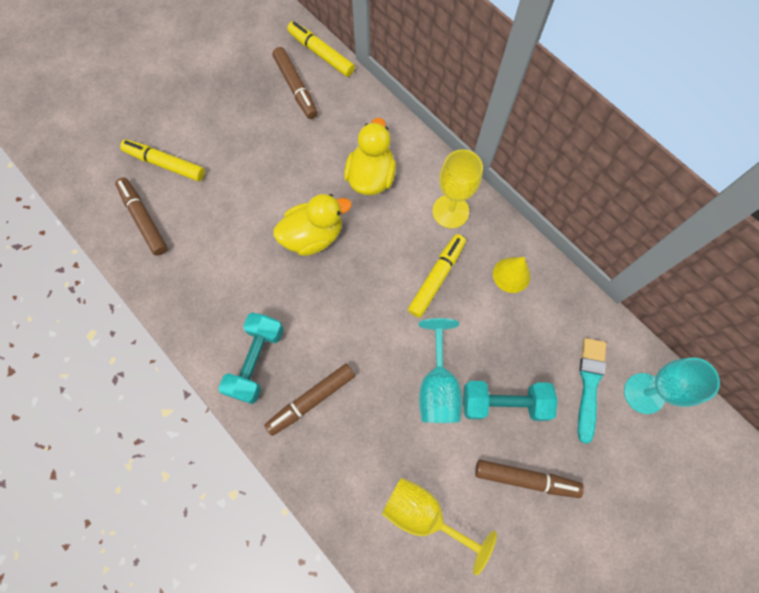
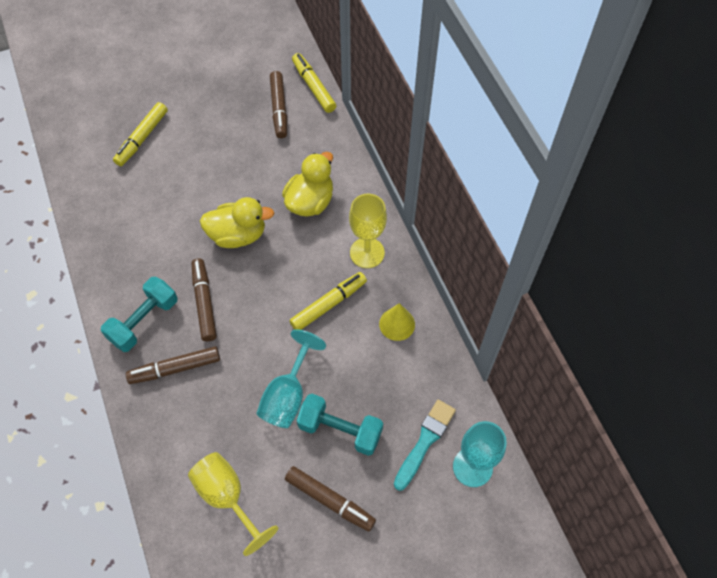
camera: 20 degrees right, 10 degrees down
brown marker [115,177,168,256] -> brown marker moved to [192,258,217,341]
yellow marker [120,139,205,181] -> yellow marker turned 105 degrees counterclockwise [113,102,168,166]

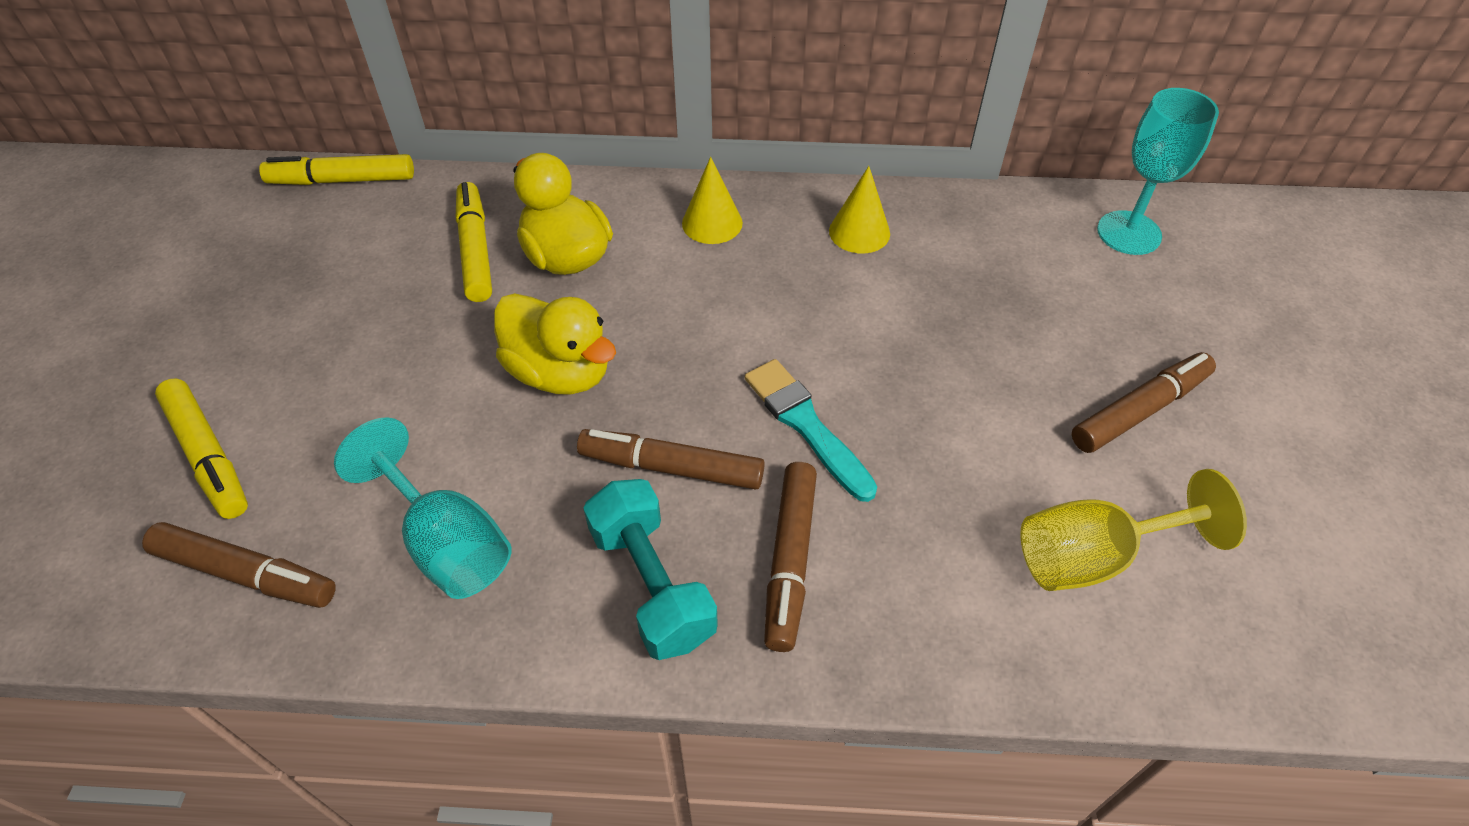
camera: 65 degrees left, 10 degrees down
yellow duck [200,197,274,248] -> yellow duck turned 105 degrees clockwise [494,293,616,394]
turquoise goblet [256,329,326,428] -> turquoise goblet moved to [334,417,512,599]
brown marker [270,71,287,138] -> brown marker moved to [142,522,336,608]
yellow marker [289,272,367,330] -> yellow marker moved to [456,182,492,302]
turquoise dumbbell [297,394,383,456] -> none
yellow goblet [349,194,387,268] -> yellow cone [682,157,743,244]
turquoise brush [394,399,456,491] -> turquoise brush moved to [745,359,877,502]

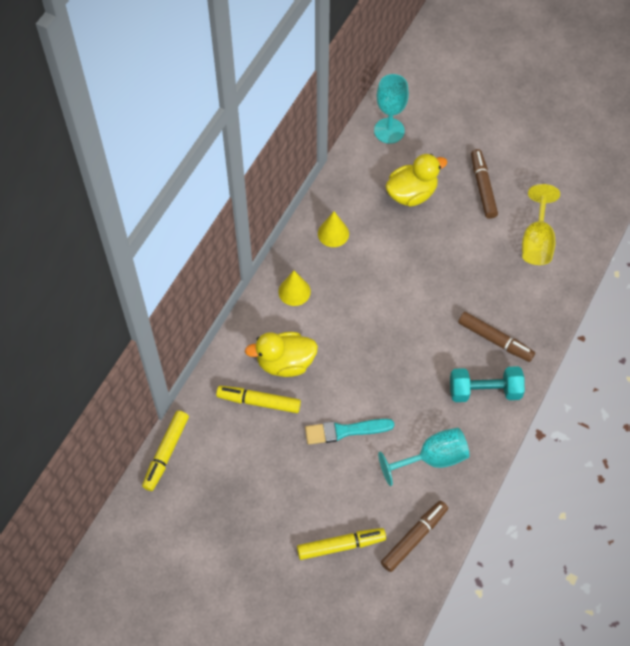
camera: 65 degrees left, 10 degrees up
yellow duck [494,293,616,394] -> yellow duck moved to [385,154,447,207]
brown marker [577,429,765,490] -> none
turquoise brush [745,359,877,502] -> turquoise brush moved to [305,419,394,445]

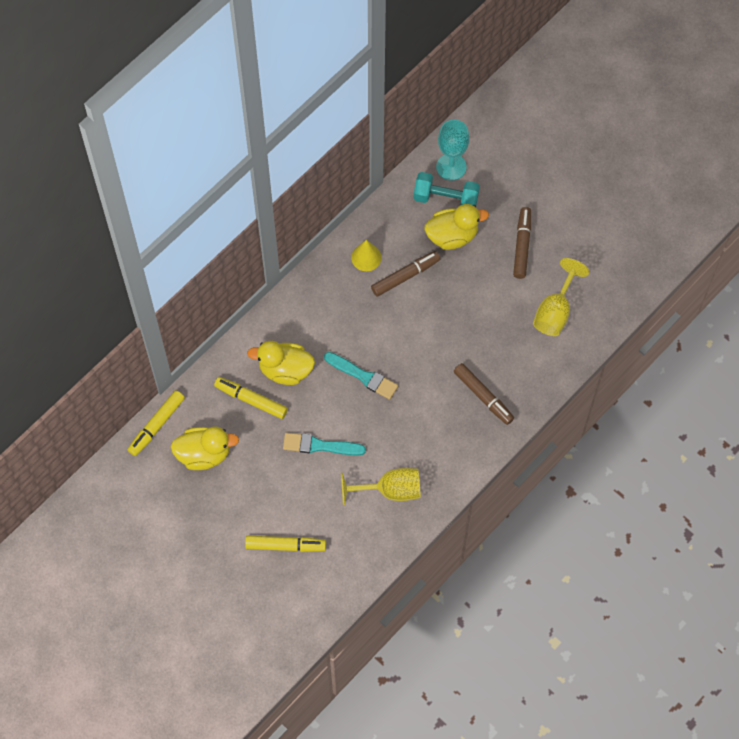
camera: 15 degrees right, 5 degrees up
yellow cone [278,271,311,306] -> none
turquoise goblet [378,428,469,486] -> yellow goblet [341,468,420,505]
brown marker [381,501,448,572] -> brown marker moved to [371,251,440,297]
turquoise dumbbell [450,366,525,402] -> turquoise dumbbell moved to [414,172,480,206]
none -> yellow duck [171,426,239,470]
none -> turquoise brush [324,352,398,400]

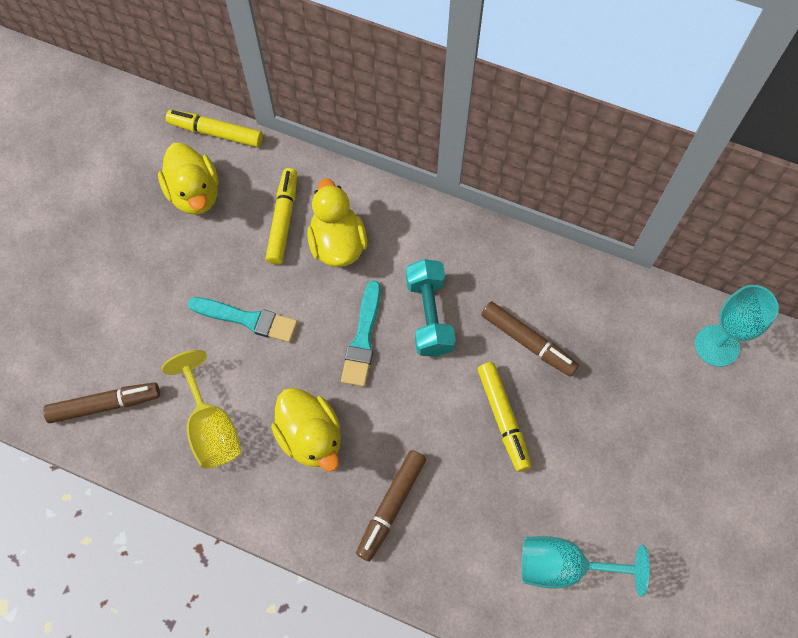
camera: 70 degrees right, 0 degrees up
yellow marker [245,536,326,552] -> yellow marker moved to [477,362,531,472]
turquoise brush [283,433,366,455] -> turquoise brush turned 120 degrees clockwise [188,297,298,343]
yellow cone [351,240,382,271] -> none
turquoise dumbbell [414,172,480,206] -> turquoise dumbbell moved to [406,259,456,357]
yellow duck [424,204,489,250] -> yellow duck moved to [271,388,341,472]
brown marker [513,207,531,279] -> brown marker moved to [43,382,160,423]
yellow goblet [533,258,589,336] -> turquoise goblet [522,536,650,597]

